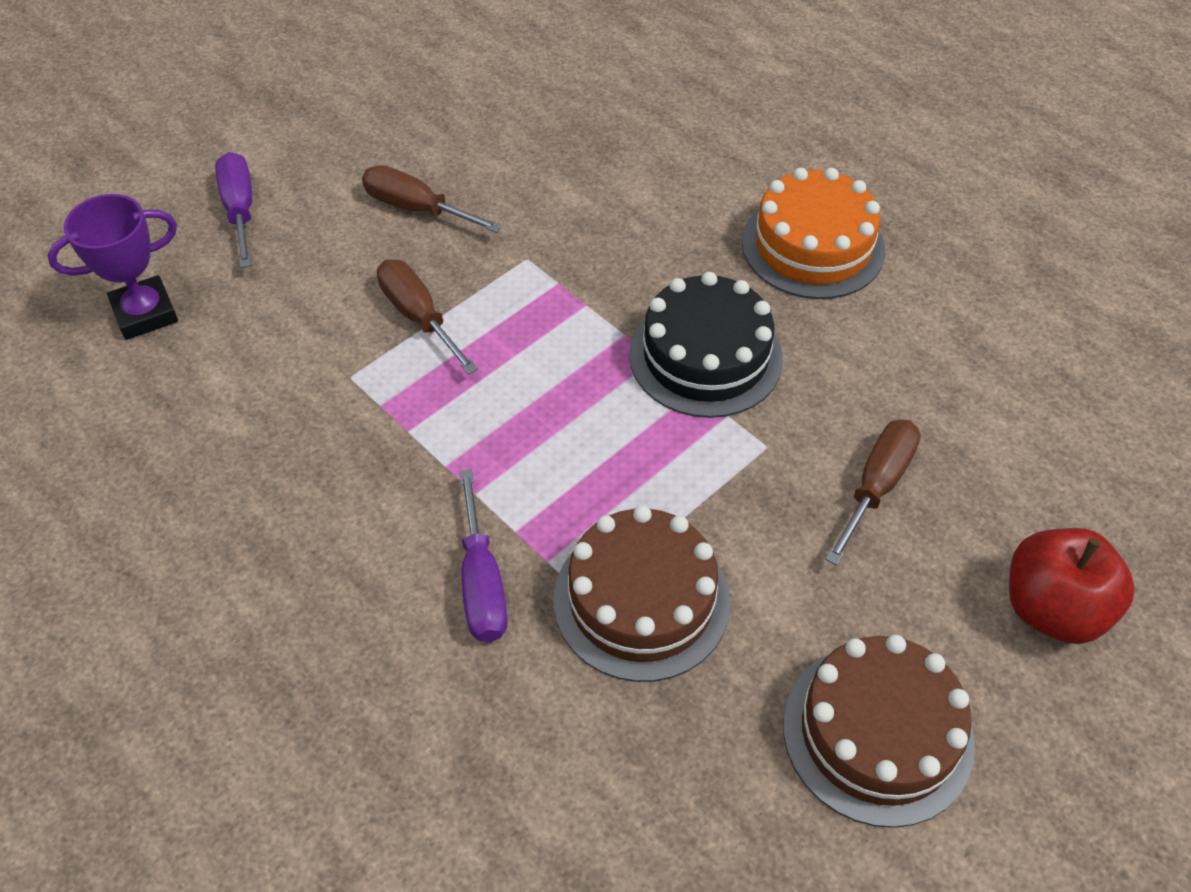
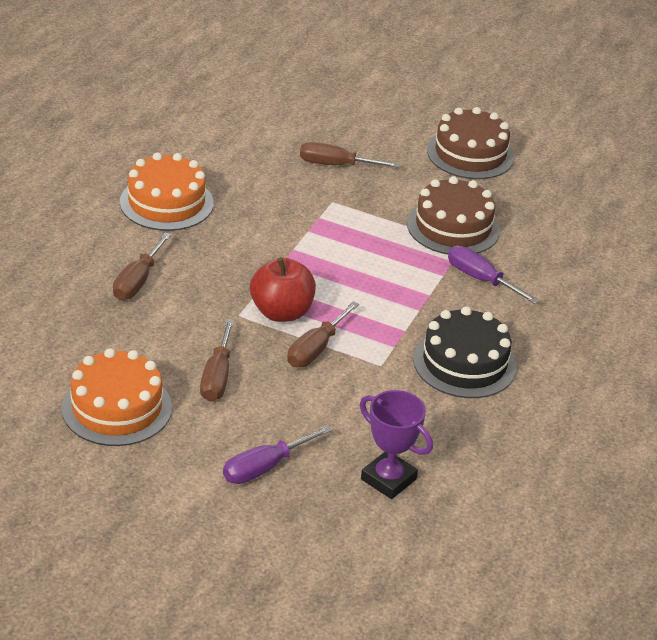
camera: 115 degrees left, 15 degrees down
purple screwdriver [459,469,508,642] -> purple screwdriver turned 105 degrees counterclockwise [448,246,540,304]
black cake [629,272,783,418] -> black cake moved to [413,307,517,398]
red apple [1009,528,1135,644] -> red apple moved to [250,257,316,322]
none -> orange cake [62,348,172,446]
none -> brown screwdriver [113,233,171,300]

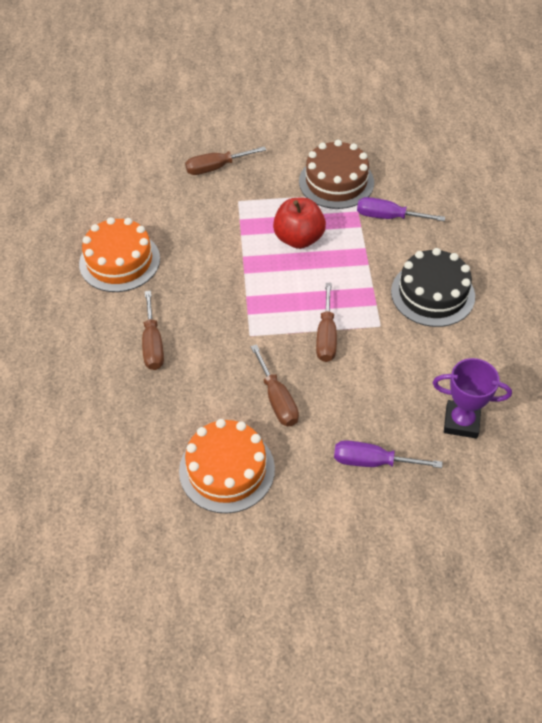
camera: 25 degrees left, 15 degrees up
purple screwdriver [223,425,332,484] -> purple screwdriver turned 75 degrees clockwise [334,440,442,468]
red apple [250,257,316,322] -> red apple moved to [273,198,326,249]
brown cake [427,107,514,179] -> none

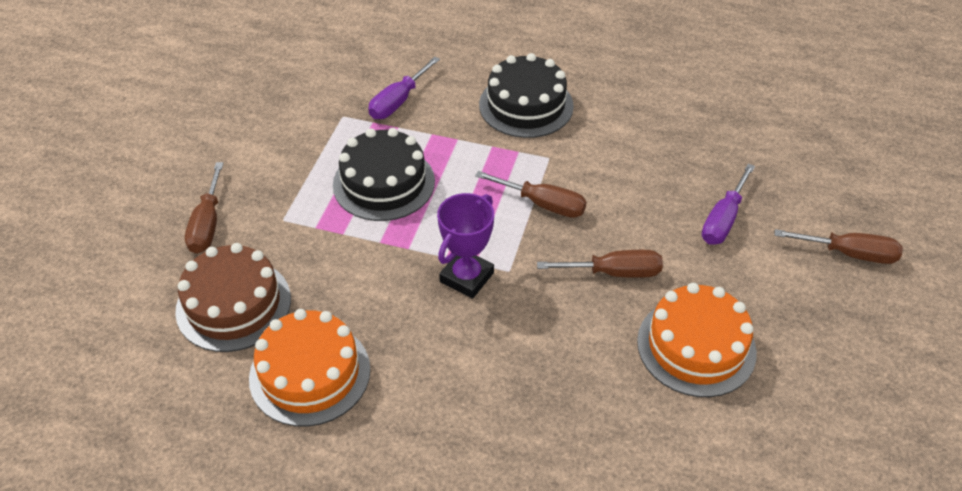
camera: 70 degrees left, 5 degrees down
brown screwdriver [142,291,164,370] -> brown screwdriver moved to [774,229,903,264]
red apple [273,198,326,249] -> black cake [333,128,435,221]
brown cake [299,140,374,209] -> brown cake moved to [175,243,291,352]
purple trophy [433,358,512,438] -> purple trophy moved to [437,193,494,299]

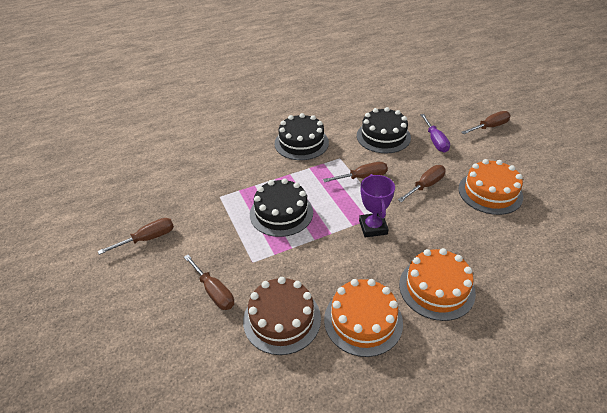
camera: 40 degrees left, 5 degrees down
purple screwdriver [368,57,440,119] -> none
none -> brown screwdriver [98,218,174,255]
none -> black cake [357,107,411,153]
none -> orange cake [399,248,476,321]

